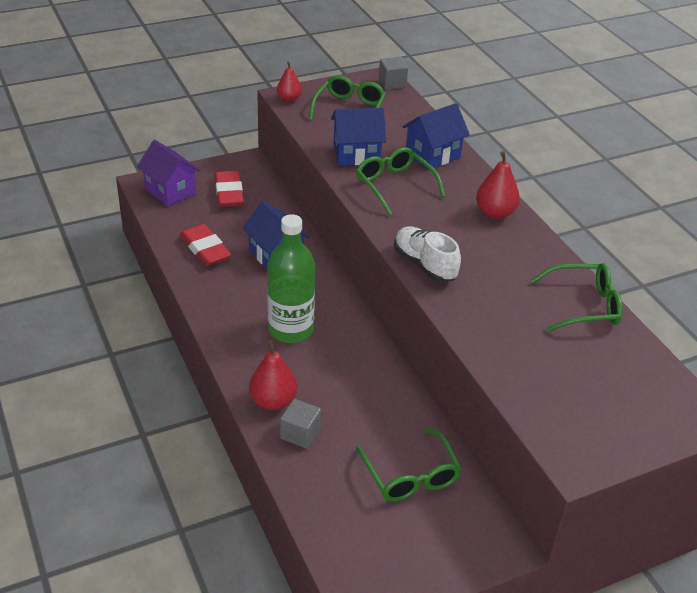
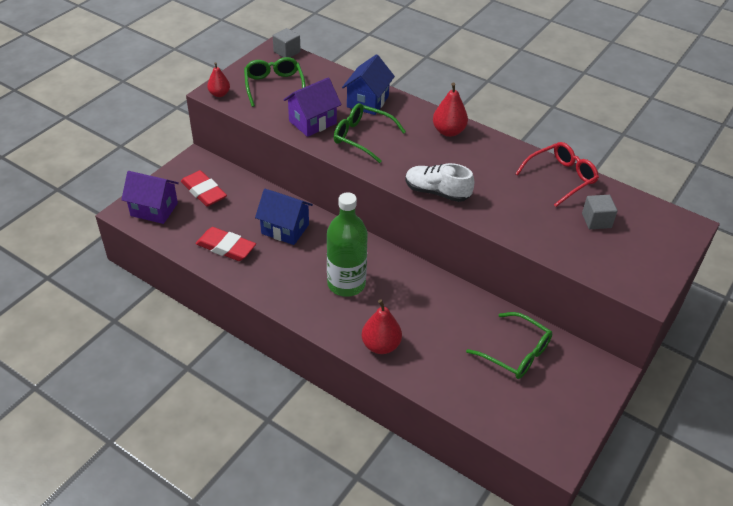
camera: 30 degrees left, 5 degrees up
grey cube [280,399,321,449] -> grey cube moved to [582,195,618,229]
blue house [331,108,386,165] -> purple house [283,77,342,137]
green glasses [531,263,623,332] -> red glasses [515,142,599,207]

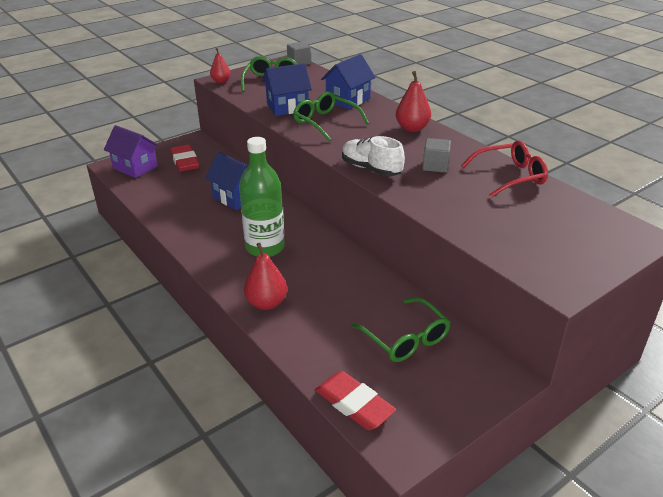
camera: 20 degrees right, 10 degrees down
red eraser [196,227,256,261] -> red eraser moved to [315,371,396,430]
purple house [283,77,342,137] -> blue house [262,63,312,116]
grey cube [582,195,618,229] -> grey cube moved to [423,138,451,173]

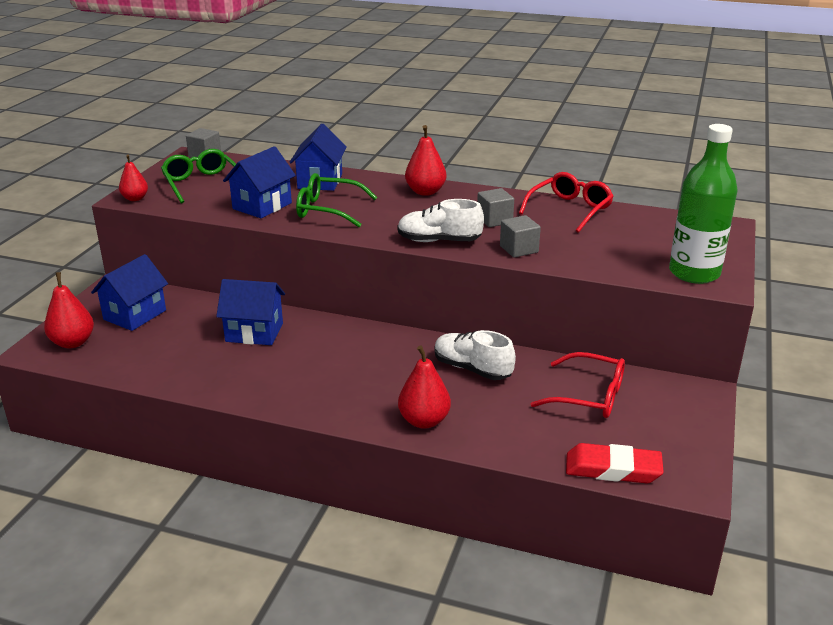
camera: 35 degrees left, 5 degrees down
purple house [104,125,159,178] -> red pear [44,272,94,348]
red eraser [170,144,199,172] -> blue house [91,254,168,331]
green bottle [239,137,285,257] -> green bottle moved to [669,124,738,284]
green glasses [351,297,450,362] -> red glasses [531,352,625,418]
none -> white shoe [435,330,516,380]
none -> grey cube [500,215,541,258]

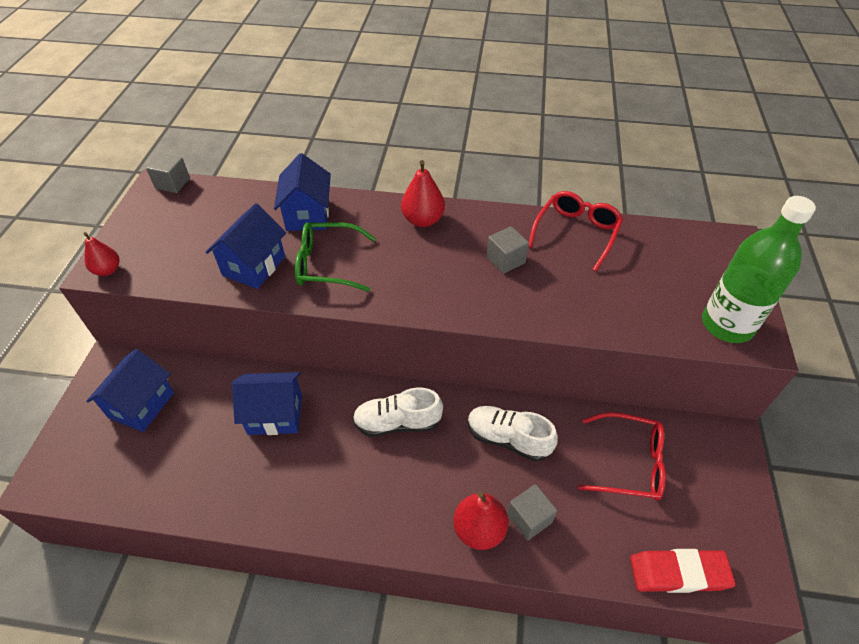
camera: 10 degrees left, 20 degrees up
red pear [44,272,94,348] -> none
green glasses [161,149,236,204] -> none
white shoe [397,199,484,242] -> white shoe moved to [353,388,443,437]
grey cube [500,215,541,258] -> grey cube moved to [507,484,557,540]

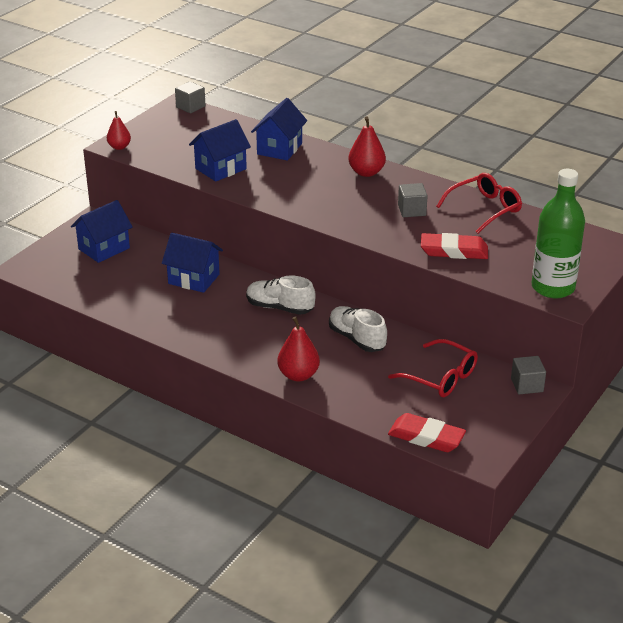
camera: 25 degrees right, 15 degrees down
green glasses [295,222,376,292] -> none
grey cube [507,484,557,540] -> grey cube moved to [511,356,546,394]
none -> red eraser [421,233,488,259]

